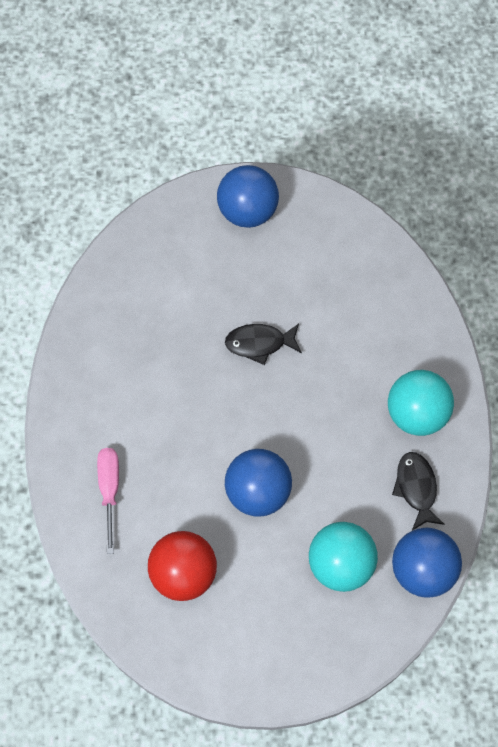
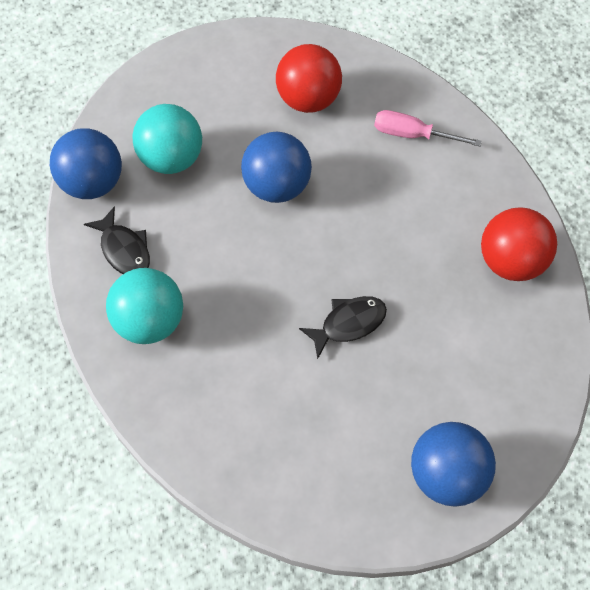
camera: 155 degrees right, 5 degrees down
pink screwdriver [97,448,119,554] -> pink screwdriver turned 135 degrees clockwise [374,110,482,147]
none -> red ball [481,207,557,281]

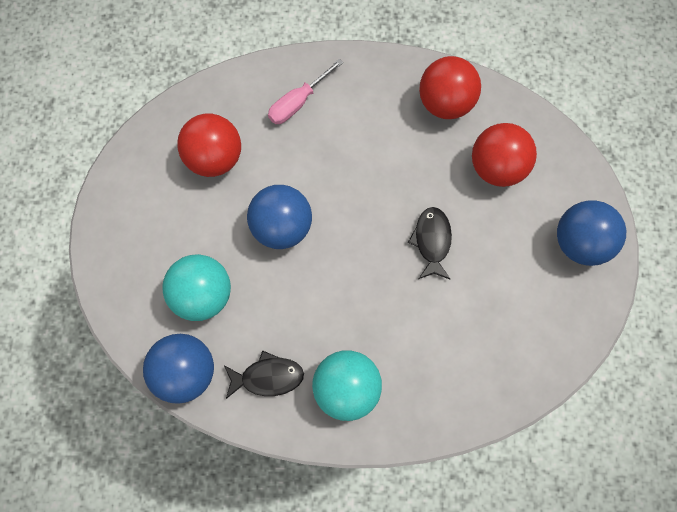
camera: 60 degrees left, 10 degrees up
none -> red ball [472,123,537,187]

